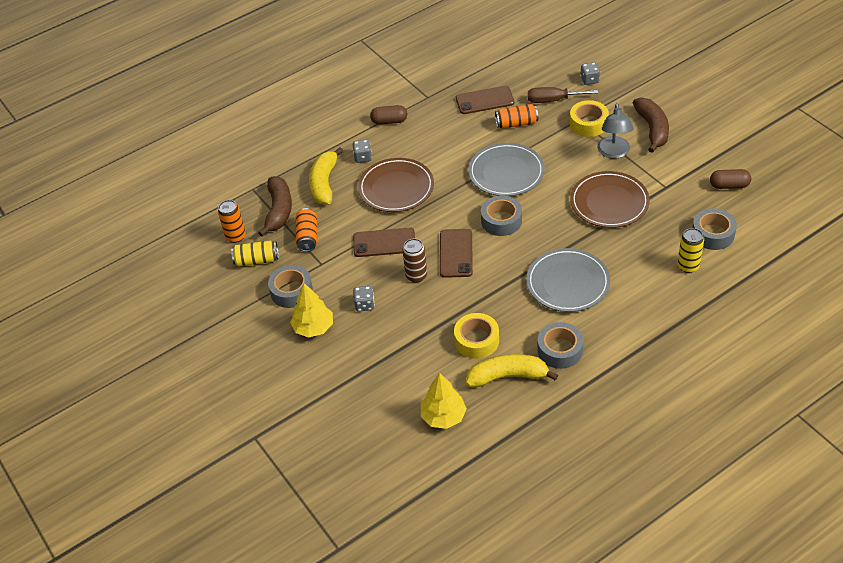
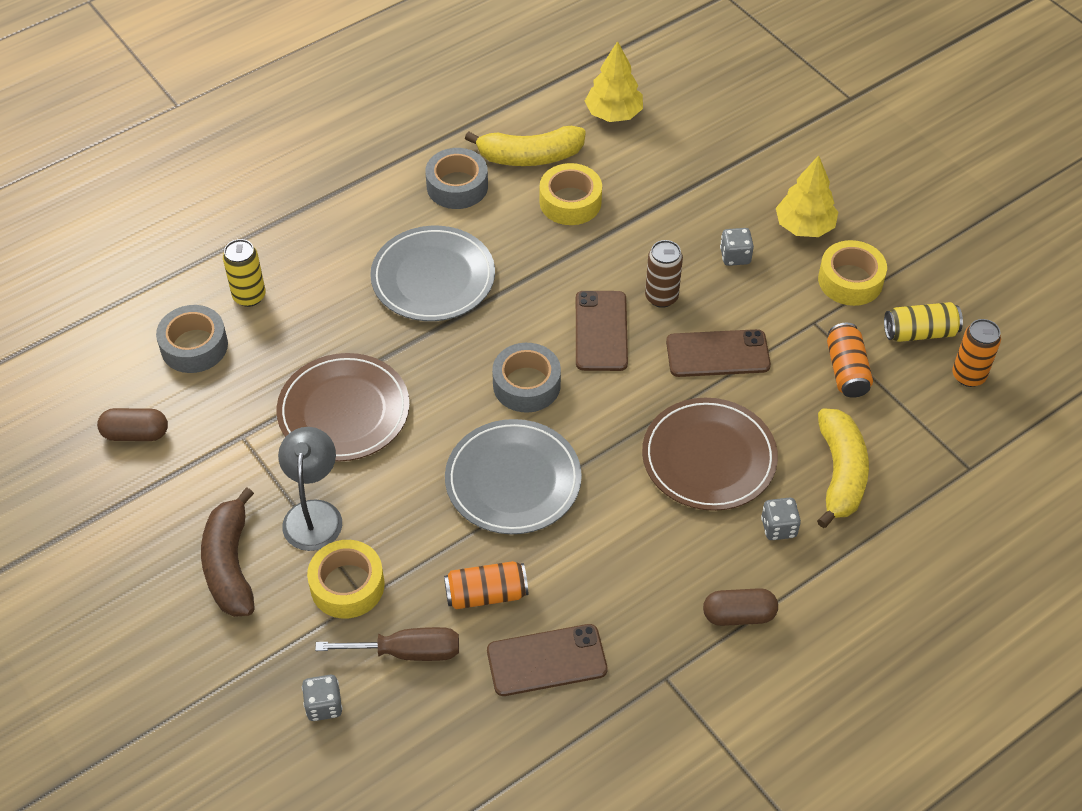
camera: 175 degrees right, 5 degrees up
brown banana [258,176,292,236] -> none
grey tape [268,265,313,308] -> yellow tape [818,240,887,306]

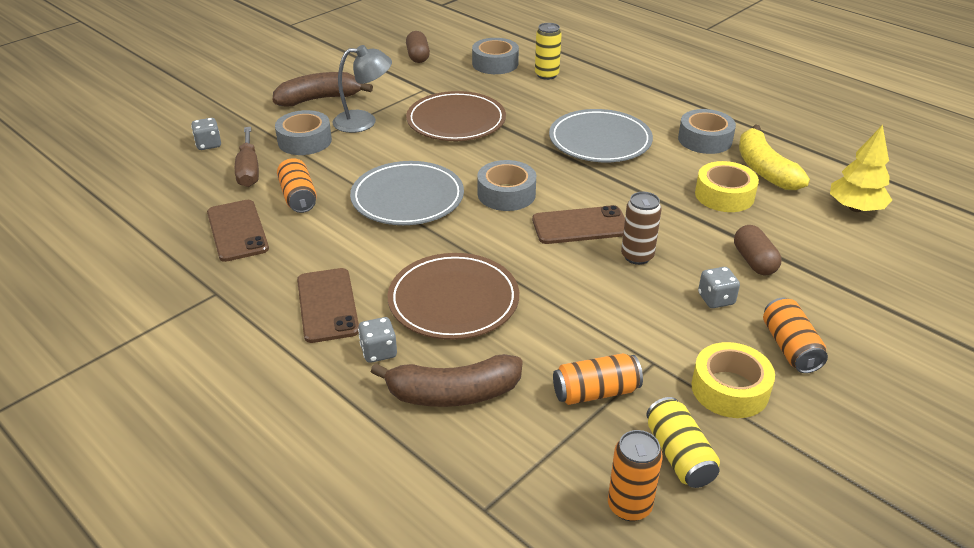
camera: 80 degrees right, 15 degrees down
yellow tape [307,540,385,619] -> grey tape [275,110,332,155]
brown phone [666,329,771,377] -> brown phone moved to [297,268,359,343]
brown capsule [703,588,778,626] -> brown capsule moved to [734,225,781,275]
yellow tree [776,155,838,237] -> orange can [763,298,828,373]
yellow banana [817,409,869,528] -> brown banana [371,354,523,407]

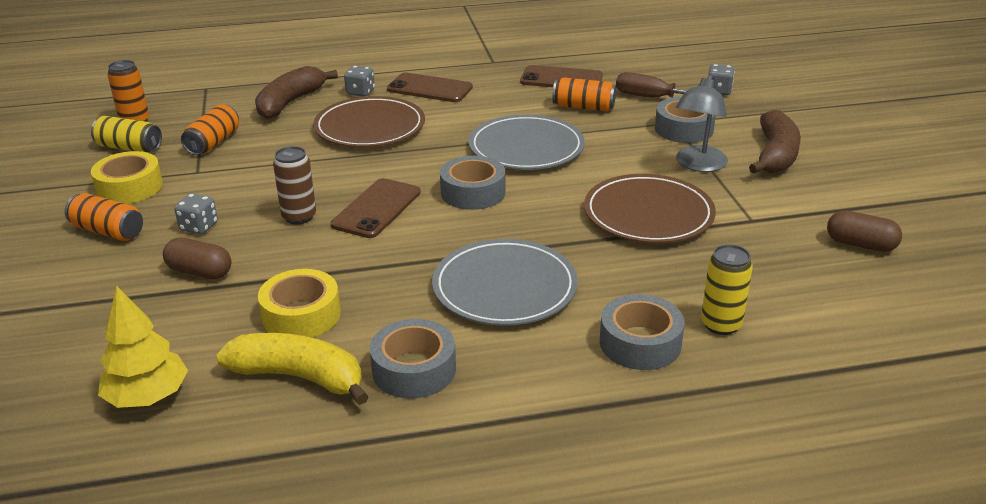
camera: 125 degrees right, 5 degrees down
grey tape [472,38,519,74] -> grey tape moved to [600,294,685,370]

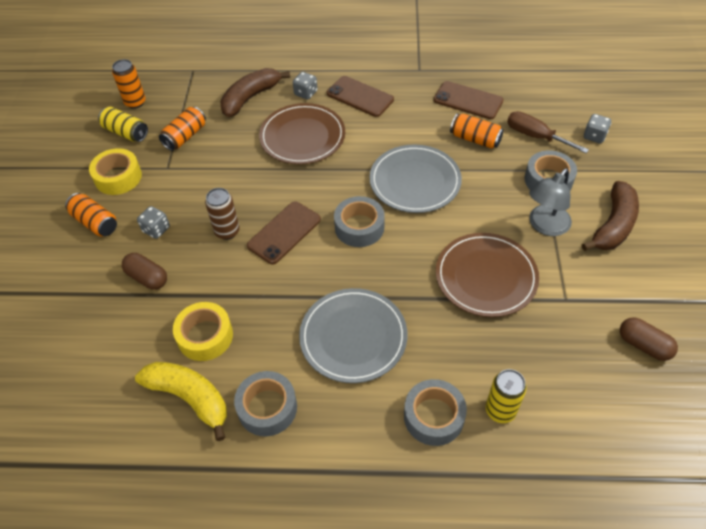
camera: 15 degrees right, 20 degrees up
yellow tree [98,285,188,408] -> none

